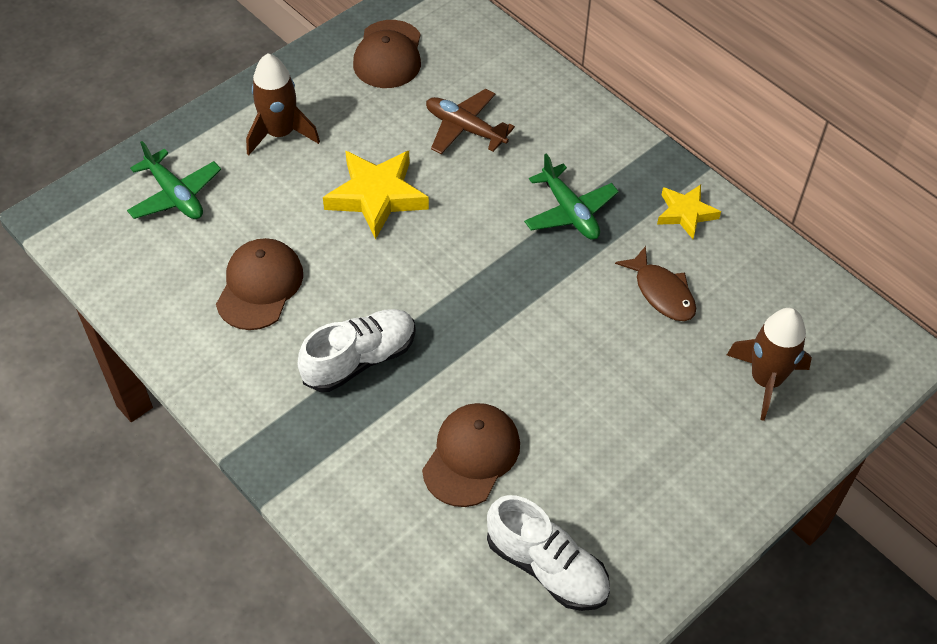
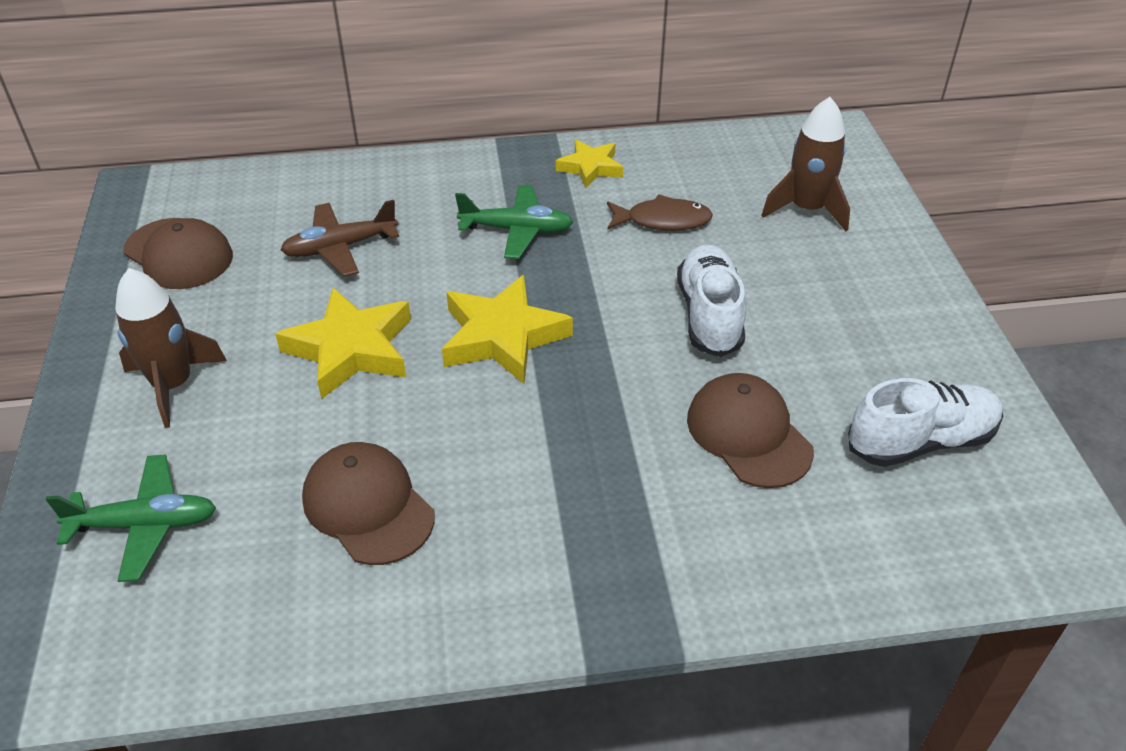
camera: 55 degrees left, 10 degrees down
white shoe [297,309,416,392] -> white shoe moved to [677,244,746,357]
none -> yellow star [442,275,573,384]

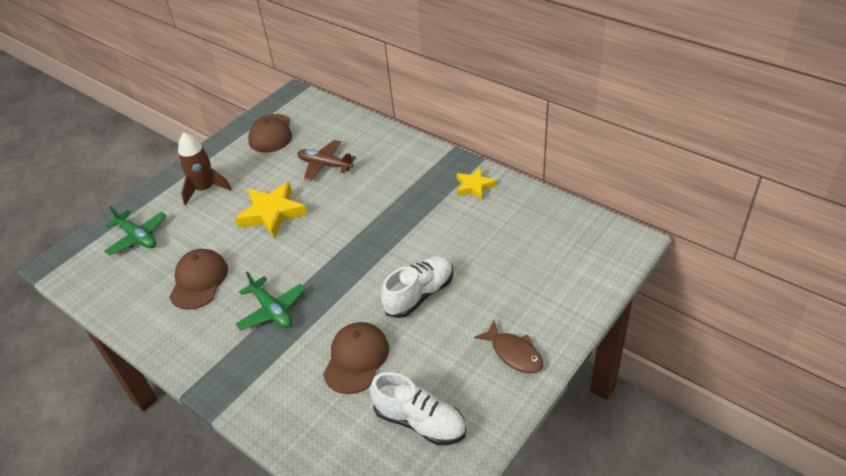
camera: 50 degrees right, 0 degrees up
yellow star [442,275,573,384] -> none
green plane [455,185,573,259] -> green plane moved to [235,271,306,330]
brown fish [607,194,713,231] -> brown fish moved to [474,321,543,373]
brown rocket [761,97,850,231] -> none

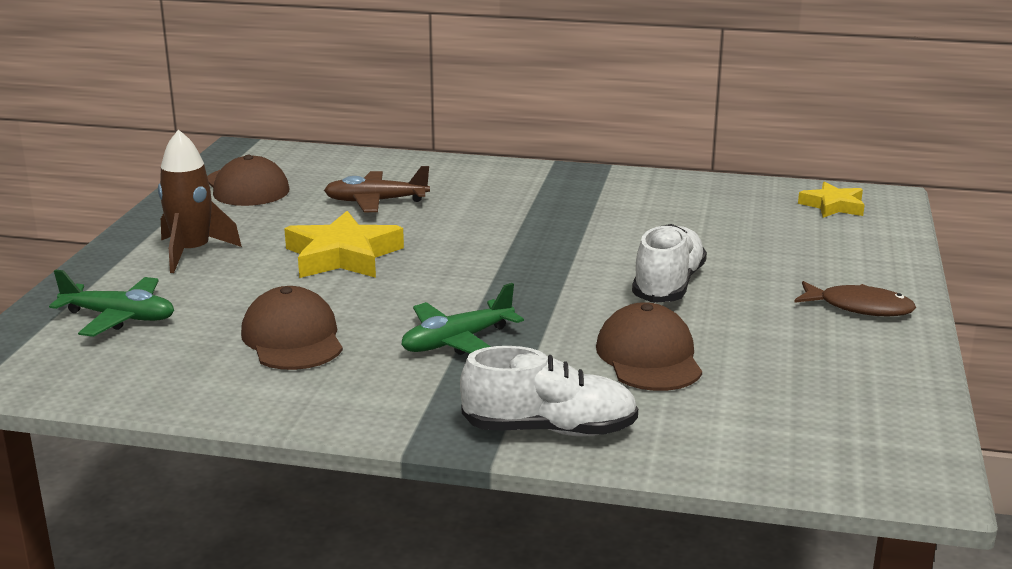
camera: 30 degrees left, 20 degrees down
green plane [235,271,306,330] -> green plane turned 120 degrees clockwise [401,283,524,355]
white shoe [370,372,466,445] -> white shoe moved to [460,346,638,436]
yellow star [457,167,496,200] -> yellow star moved to [798,181,865,218]

